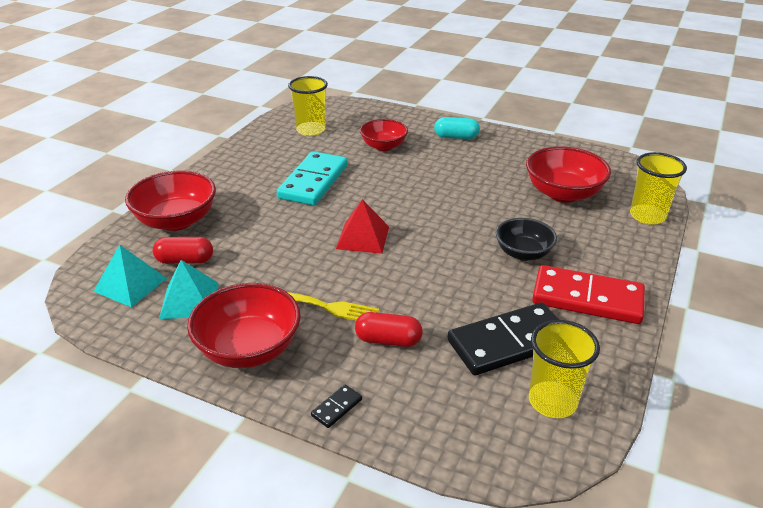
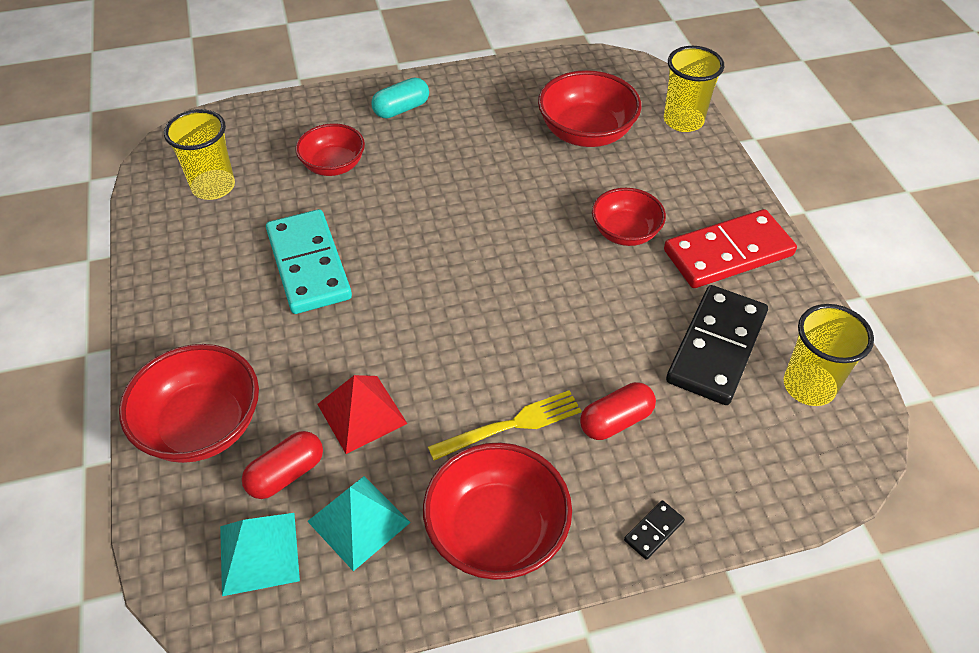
camera: 40 degrees left, 15 degrees up
black domino [311,385,362,428] -> black domino turned 45 degrees clockwise [624,500,685,560]
red pyramid [336,199,389,254] -> red pyramid moved to [317,375,408,454]
black bowl [496,218,557,261] -> red bowl [592,188,666,246]

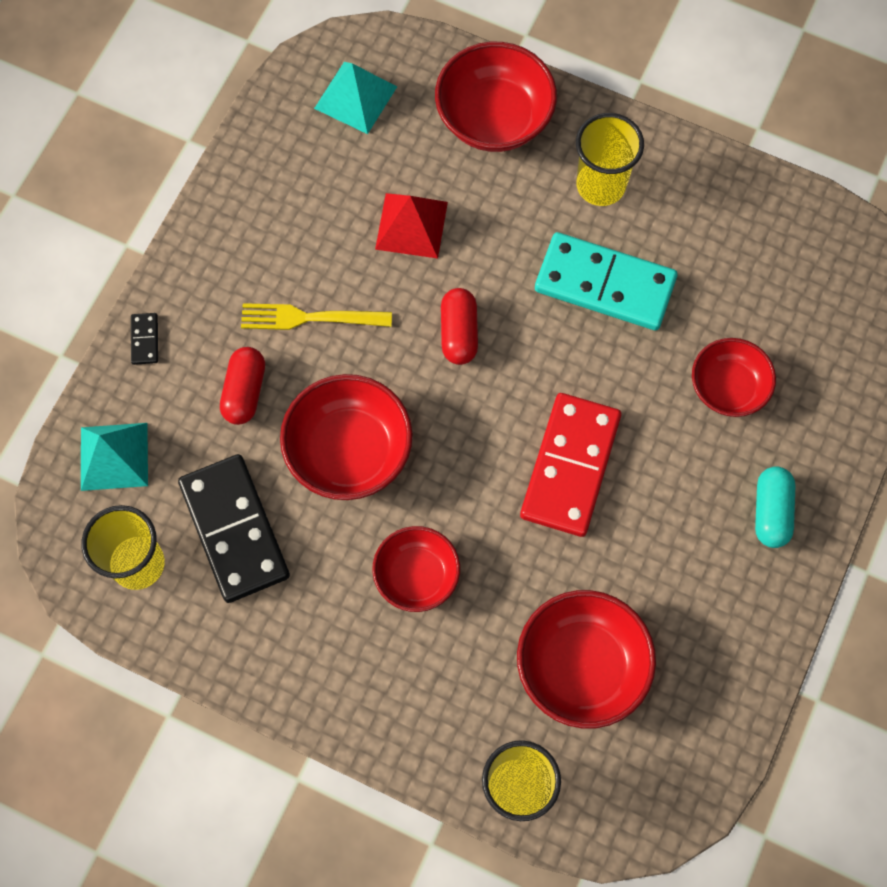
camera: 130 degrees right, 20 degrees up
yellow cup [164,109,235,200] -> yellow cup moved to [576,113,644,206]
red capsule [242,431,323,499] -> red capsule moved to [441,288,478,365]
turquoise pyramid [307,476,411,571] -> turquoise pyramid moved to [81,423,148,491]
red bowl [423,443,572,580] -> red bowl moved to [280,374,413,500]
yellow fork [428,390,582,460] -> yellow fork turned 75 degrees clockwise [241,303,392,330]
red domino [664,209,797,288] -> red domino moved to [520,393,621,537]

